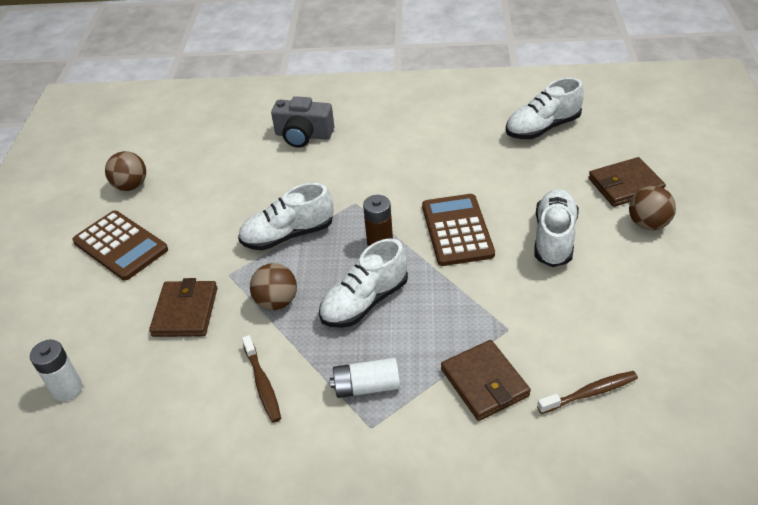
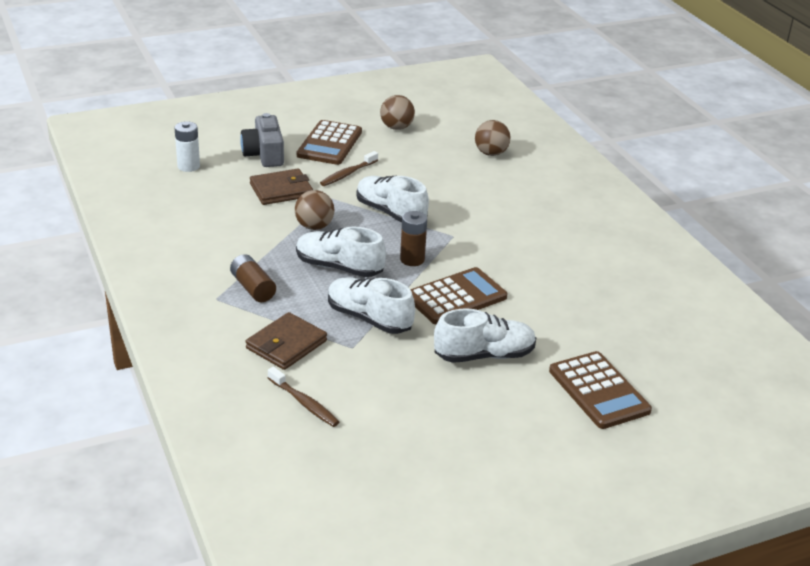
camera: 60 degrees right, 10 degrees down
brown toothbrush [242,335,281,423] -> brown toothbrush moved to [320,151,378,186]
grey camera [271,96,334,148] -> grey camera moved to [240,113,284,167]
white battery [330,358,400,398] -> brown battery [230,254,276,302]
white shoe [506,77,584,139] -> white shoe moved to [328,277,415,334]
brown wallet [588,157,666,207] -> brown calculator [549,351,652,429]
brown ball [629,186,676,230] -> brown ball moved to [475,120,511,156]

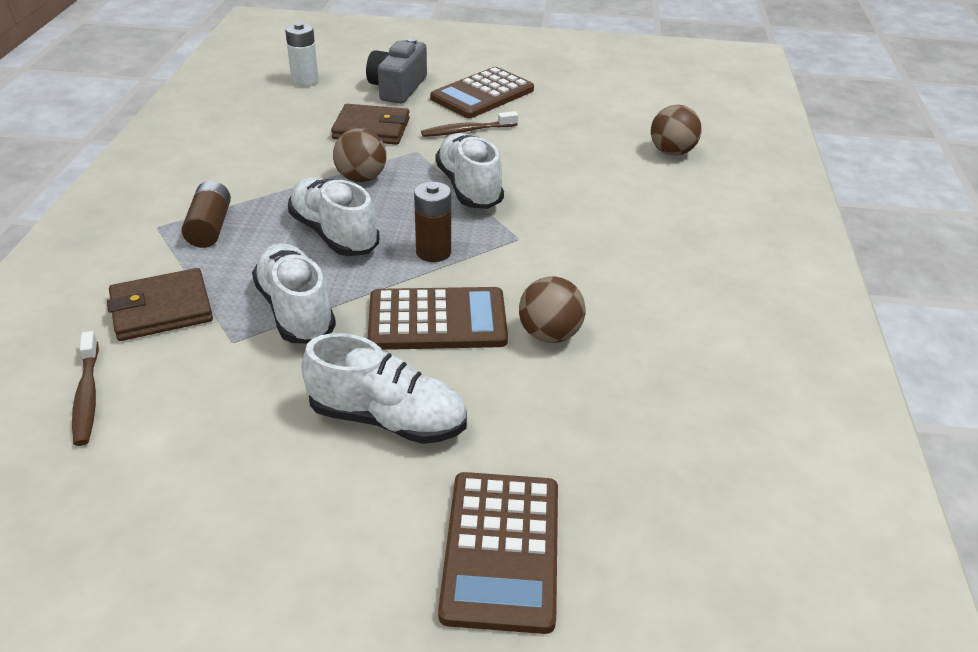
camera: 30 degrees right, 5 degrees up
brown ball [380,95,415,130] -> brown ball moved to [519,277,586,343]

